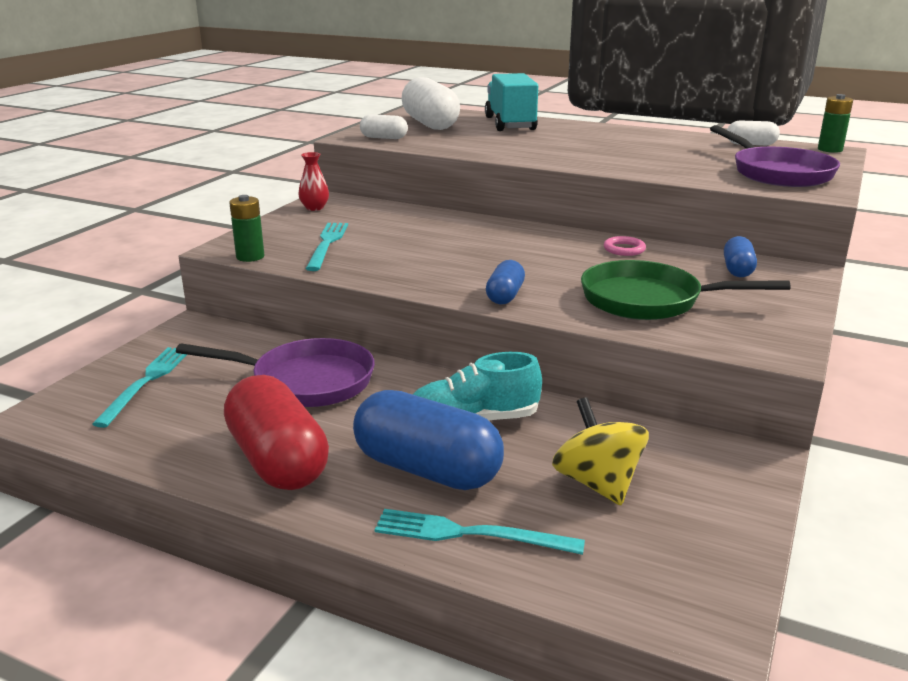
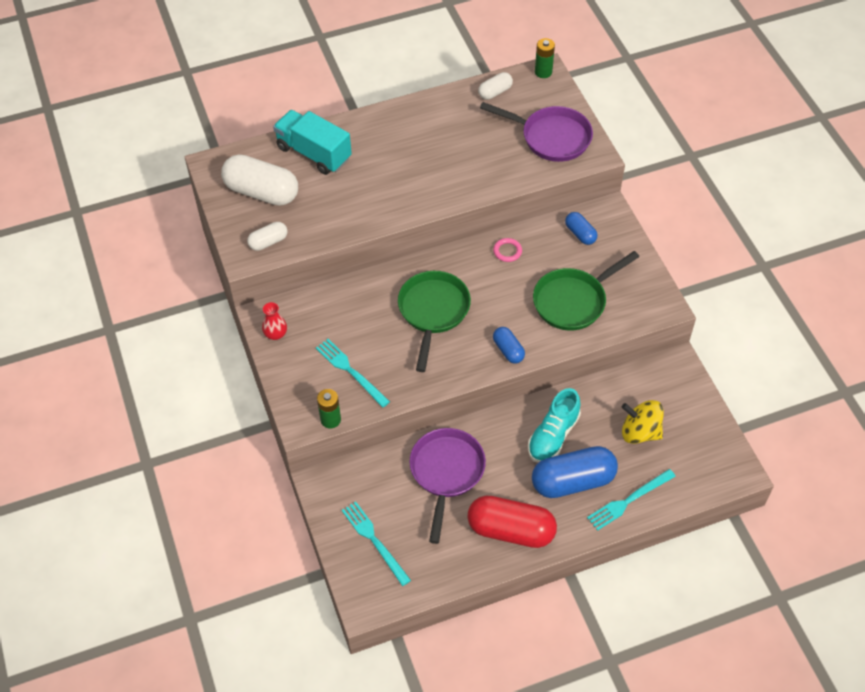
camera: 45 degrees left, 30 degrees up
purple pan [176,338,375,407] -> purple pan turned 45 degrees counterclockwise [409,428,486,544]
none -> green pan [398,271,471,372]

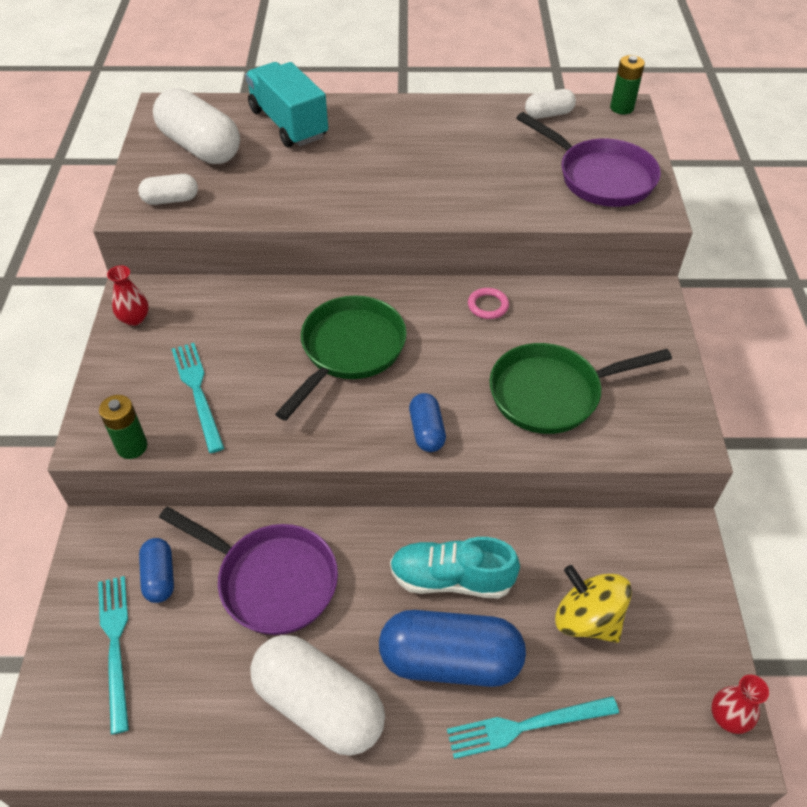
camera: 20 degrees right, 5 degrees down
purple pan [409,428,486,544] -> purple pan turned 90 degrees clockwise [159,507,338,635]
red capsule [467,496,557,548] -> white capsule [250,635,385,756]
turquoise shoe [528,388,581,463] -> turquoise shoe turned 45 degrees clockwise [390,537,520,599]
blue capsule [565,212,598,245] -> blue capsule moved to [139,538,174,603]
none -> red vase [711,675,769,734]

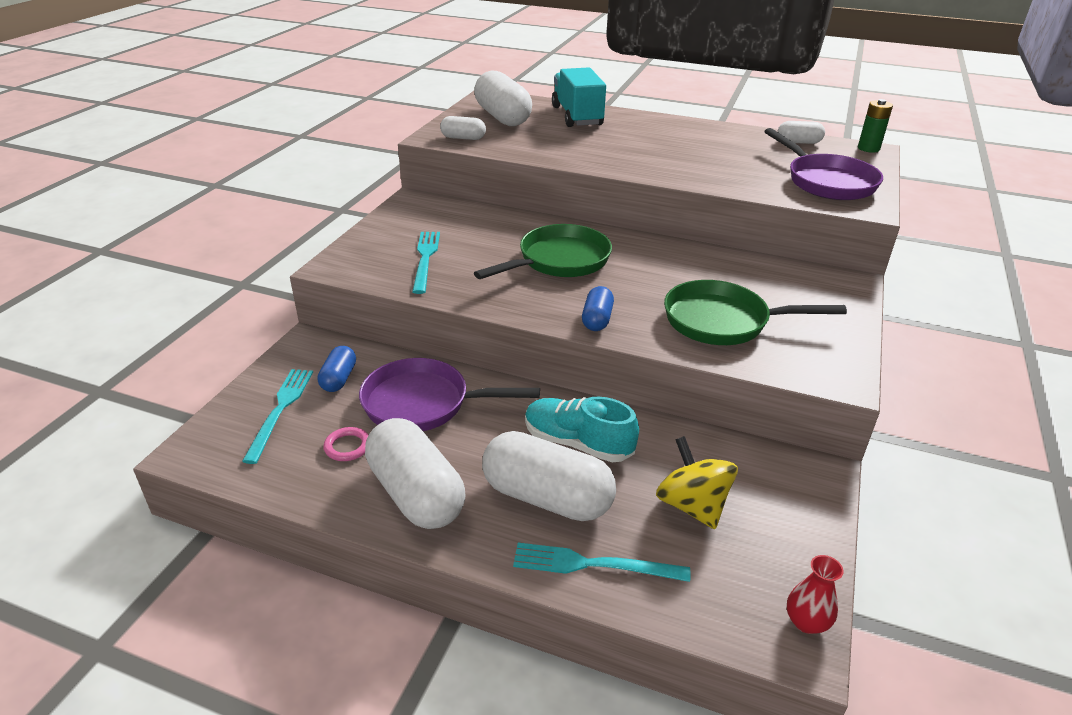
camera: 20 degrees right, 15 degrees down
green battery [99,395,147,459] -> none
red vase [107,265,149,326] -> none
purple pan [159,507,338,635] -> purple pan turned 135 degrees clockwise [359,358,540,431]
blue capsule [379,610,526,687] -> white capsule [482,431,616,521]
pink ring [468,288,509,319] -> pink ring moved to [324,427,368,461]

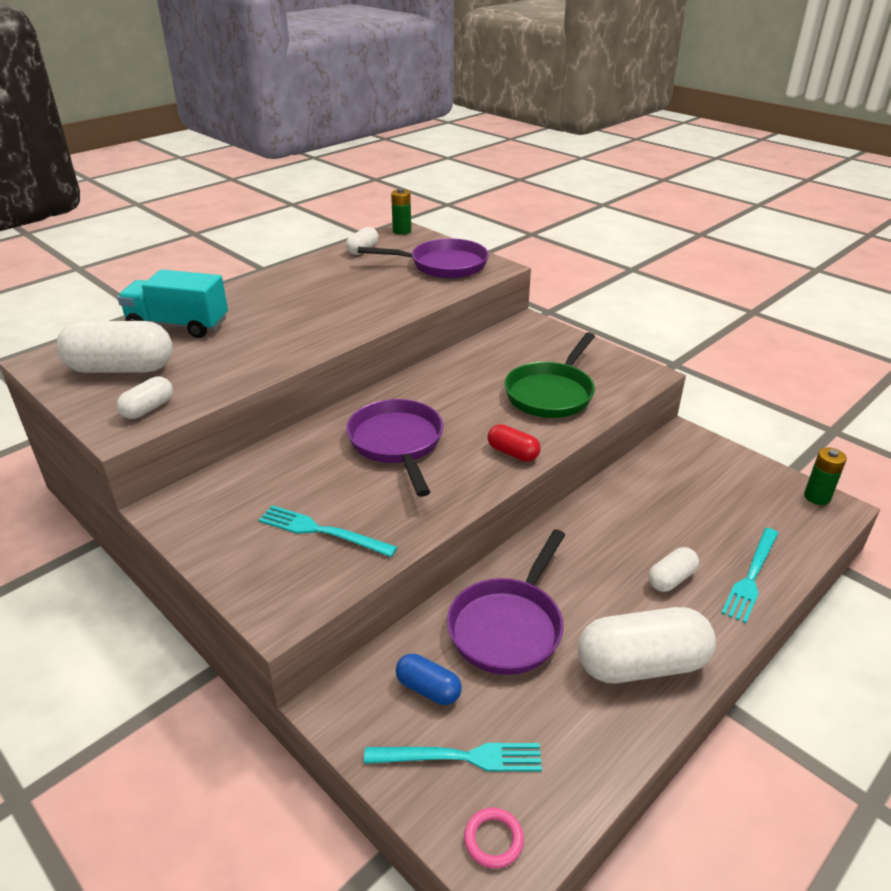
camera: 65 degrees left, 0 degrees up
turquoise fork [242,369,313,464] -> turquoise fork turned 150 degrees clockwise [364,743,542,772]
pink ring [324,427,368,461] -> pink ring moved to [464,808,524,869]
green pan [474,224,612,279] -> purple pan [346,399,443,497]
white capsule [482,431,616,521] -> white capsule [648,547,699,592], size x0.51
turquoise shoe [525,396,639,463] -> none
blue capsule [582,286,614,331] -> red capsule [487,424,541,462]
yellow spinning top [656,436,738,529] -> none
red vase [787,555,844,634] -> green battery [804,447,847,505]

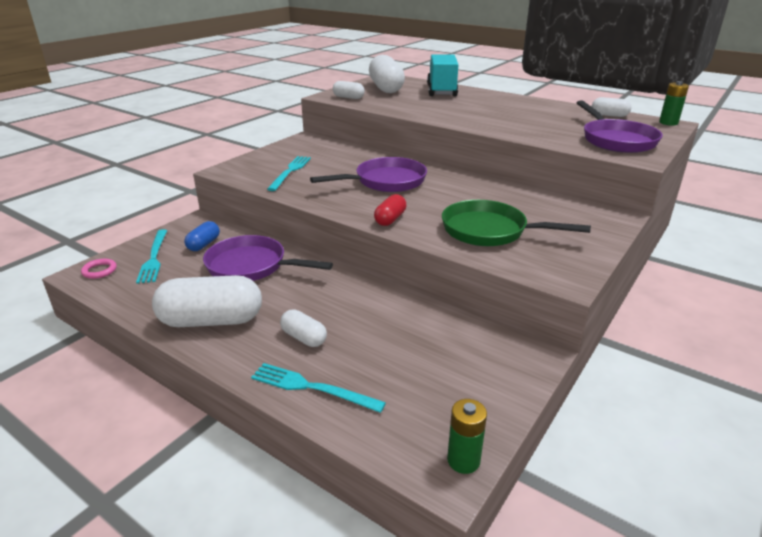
camera: 80 degrees right, 5 degrees down
white capsule [578,607,716,683] -> white capsule turned 75 degrees counterclockwise [152,275,262,327]

